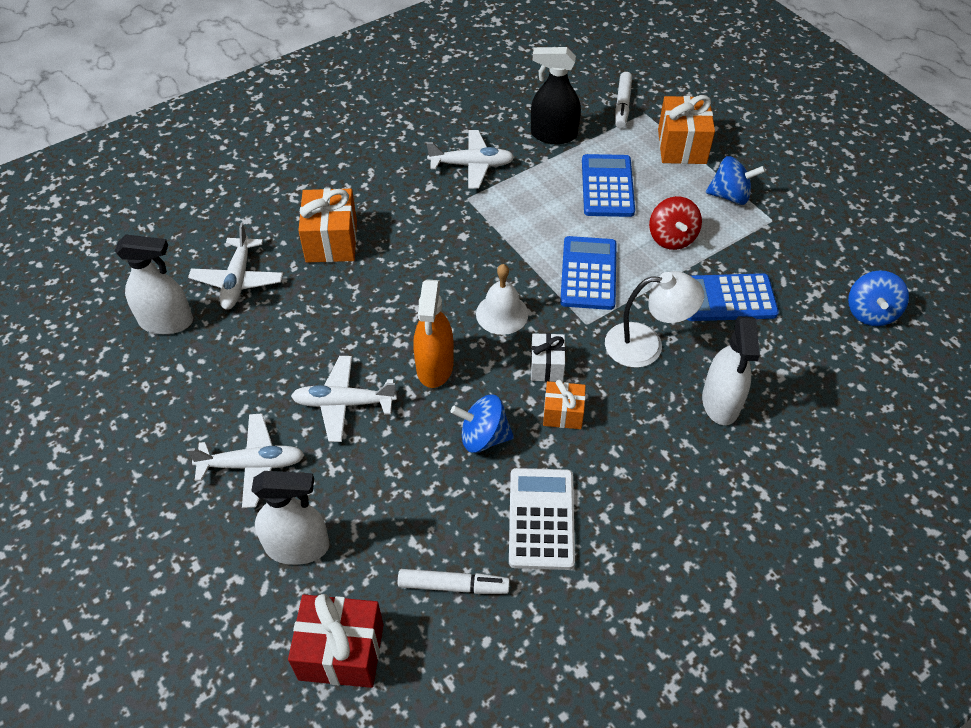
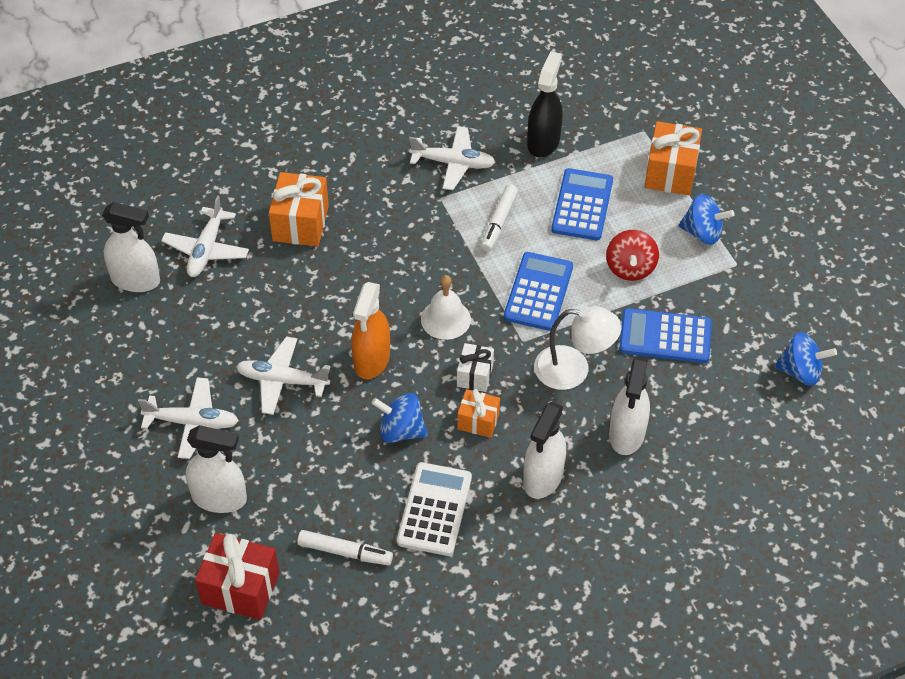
camera: 10 degrees right, 0 degrees up
black spray bottle [531,47,581,144] -> black spray bottle turned 90 degrees clockwise [527,51,563,158]
white marker [615,72,632,128] -> white marker moved to [481,184,518,252]
blue spinning top [848,270,909,326] -> blue spinning top turned 105 degrees counterclockwise [774,332,837,386]
none -> white spray bottle [523,402,566,499]

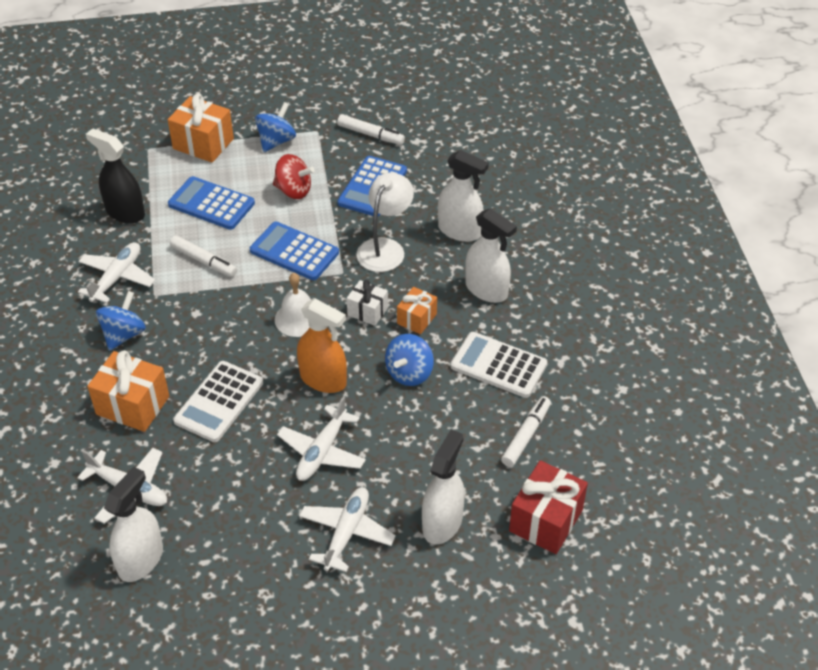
camera: 75 degrees left, 5 degrees down
blue spinning top [774,332,837,386] -> blue spinning top moved to [96,291,146,351]
none -> white calculator [173,361,263,442]
none -> white marker [337,114,405,145]

